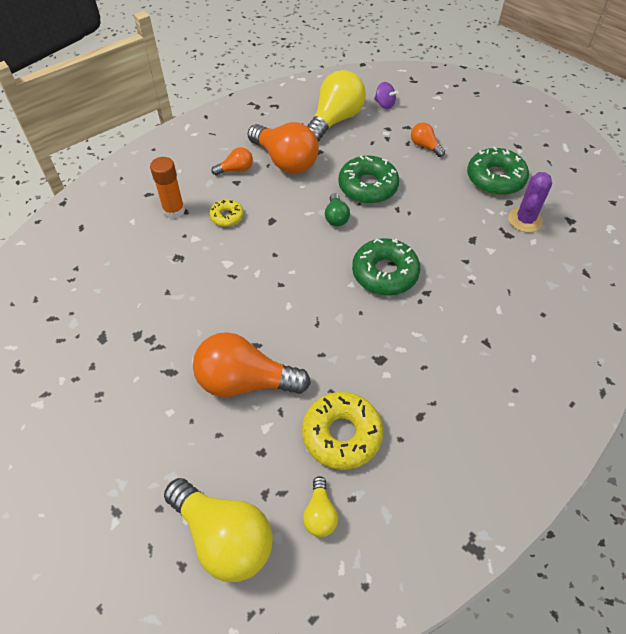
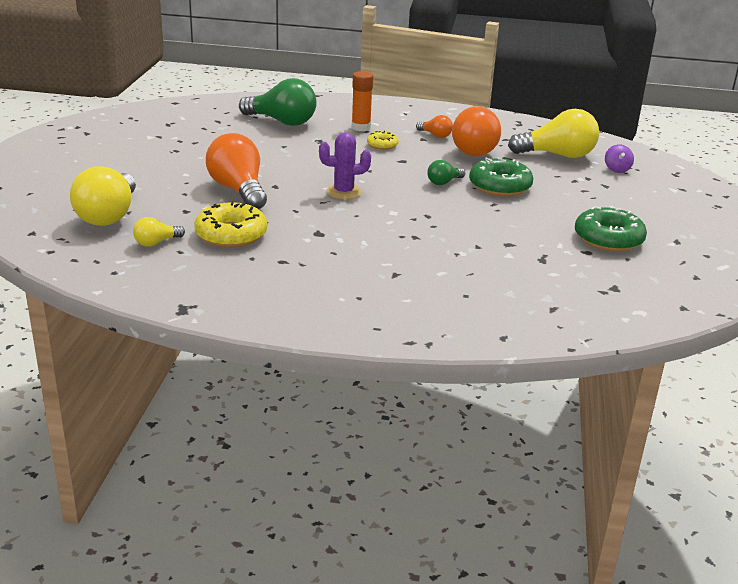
camera: 55 degrees right, 25 degrees down
green donut [352,238,420,295] -> none
orange light bulb [411,122,445,157] -> none
purple cactus [508,172,552,233] -> purple cactus moved to [319,132,371,199]
none -> green light bulb [239,78,317,126]

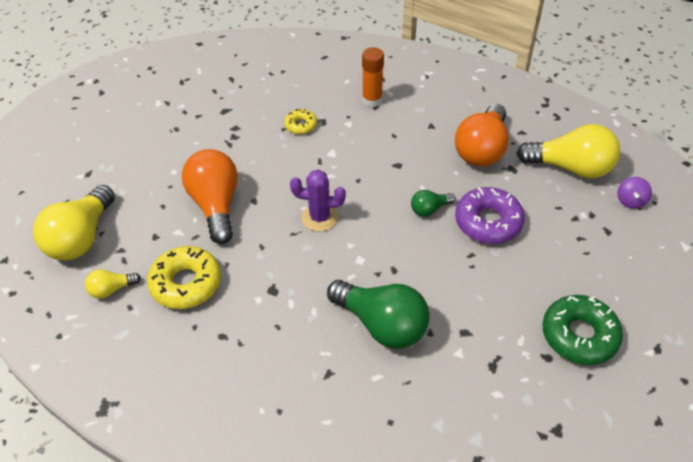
camera: 15 degrees right, 20 degrees up
green light bulb [239,78,317,126] -> green light bulb moved to [327,280,430,349]
yellow donut [367,131,399,150] -> yellow donut moved to [284,109,317,134]
orange light bulb [416,115,453,138] -> none
green donut [469,157,533,196] -> purple donut [455,187,525,244]

